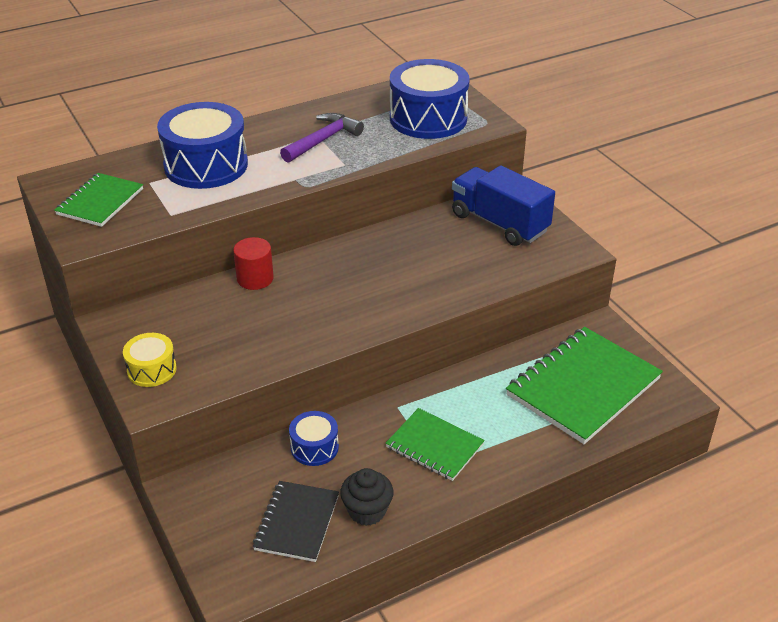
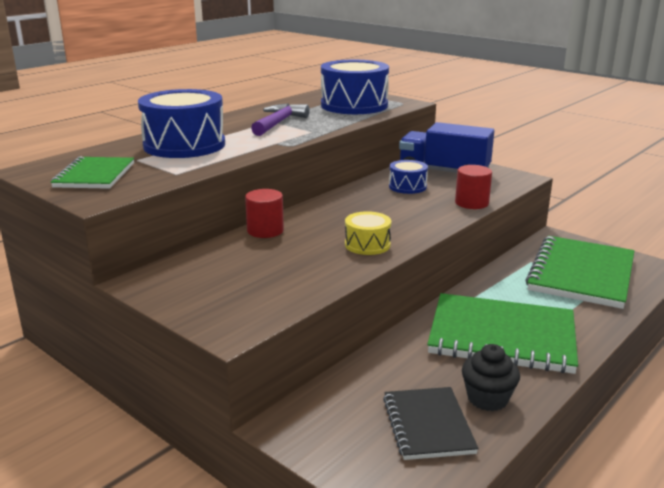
camera: 20 degrees left, 15 degrees down
yellow drum [123,333,177,387] -> yellow drum moved to [345,211,391,255]
blue drum [289,411,339,466] -> blue drum moved to [389,160,428,194]
green notebook [386,408,485,481] -> green notebook [427,293,578,374], size x1.73
none -> red cylinder [455,165,492,209]

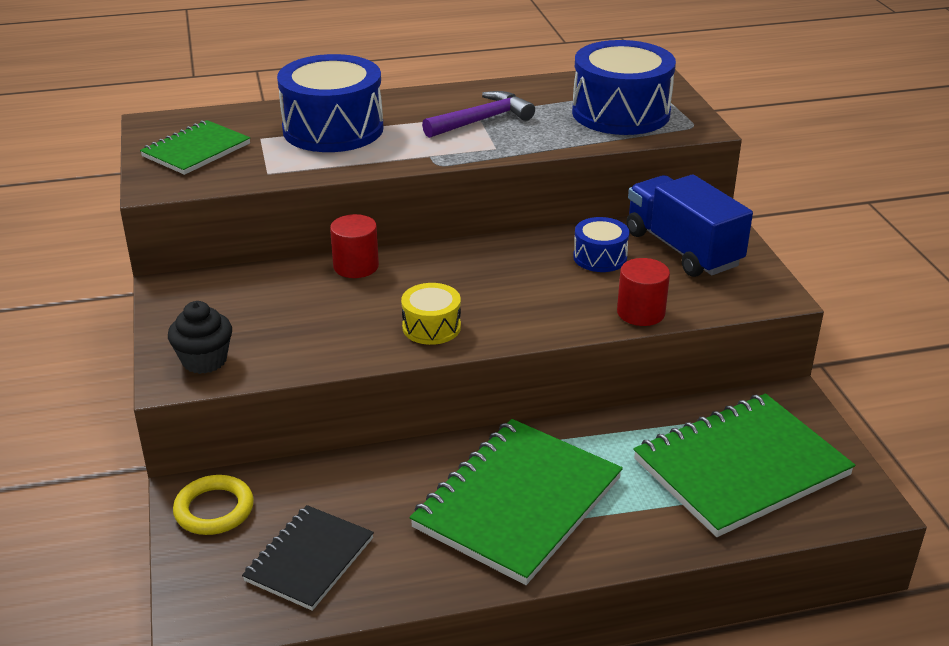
camera: 35 degrees right, 10 degrees up
green notebook [427,293,578,374] -> green notebook turned 75 degrees clockwise [410,419,623,585]
black cupcake [462,344,520,411] -> black cupcake moved to [168,301,232,374]
none -> yellow ring [173,475,254,535]

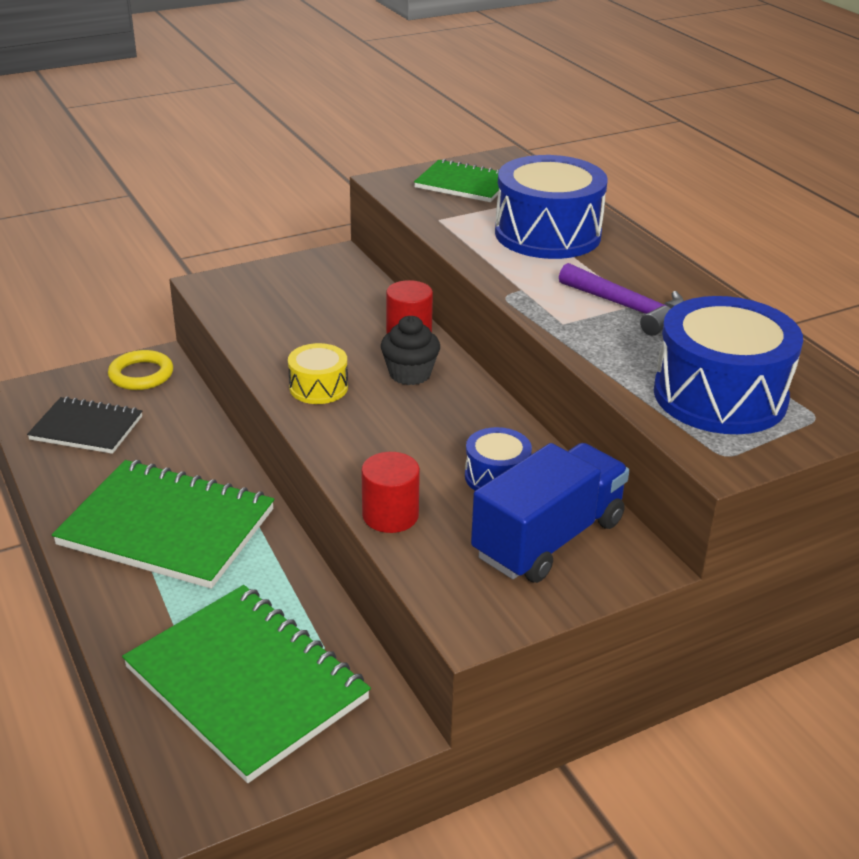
camera: 75 degrees right, 0 degrees up
black cupcake [168,301,232,374] -> black cupcake moved to [381,316,440,385]

